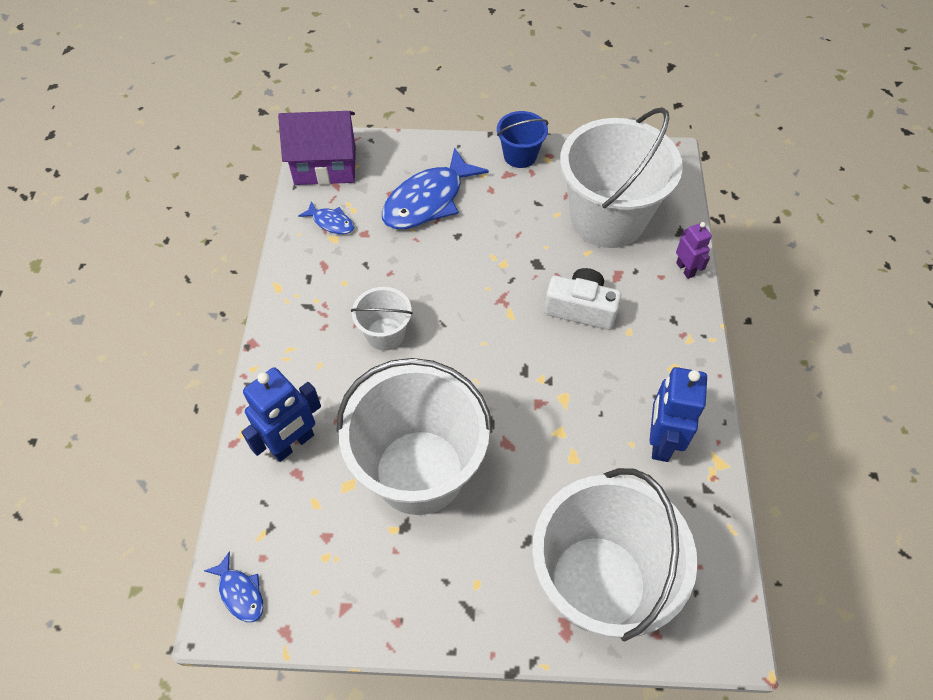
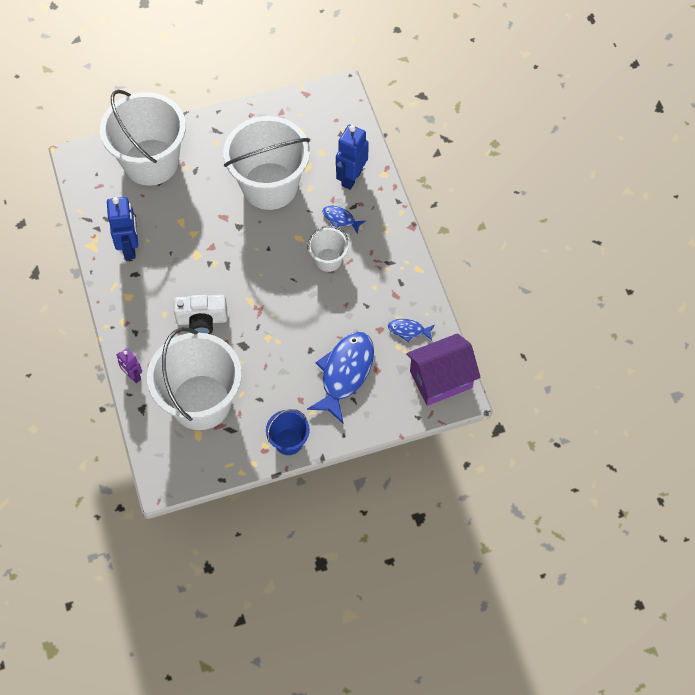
camera: 160 degrees right, 5 degrees up
blue fish [204,552,263,622] -> blue fish moved to [322,206,366,234]

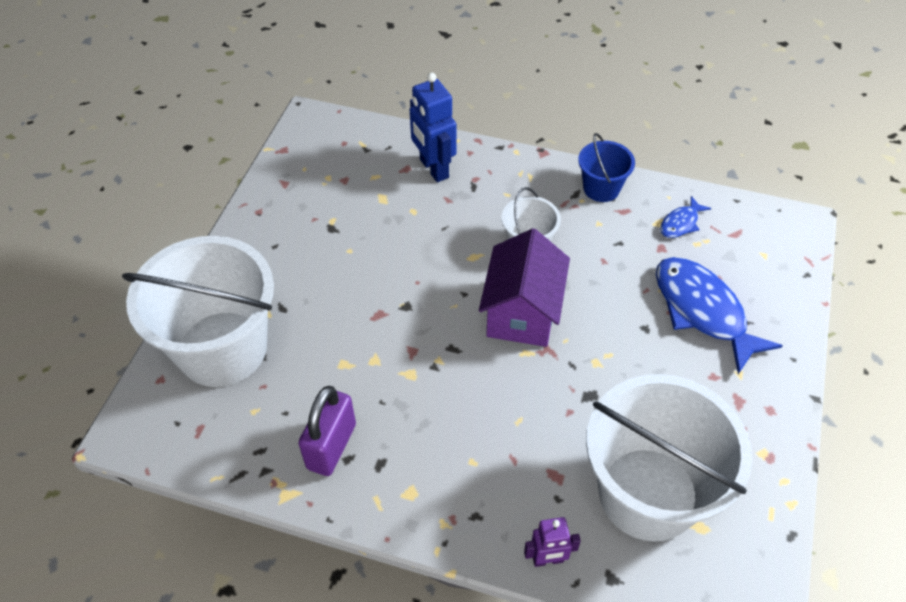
camera: 55 degrees left, 10 degrees down
blue robot [107,197,138,260] -> purple padlock [298,386,356,476]
white camera [174,295,228,334] -> none
white bucket [223,116,310,210] -> none
blue bucket [266,409,310,455] -> blue bucket moved to [578,133,635,202]
blue fish [322,206,366,234] -> none
purple house [406,333,481,406] -> purple house moved to [479,228,570,347]

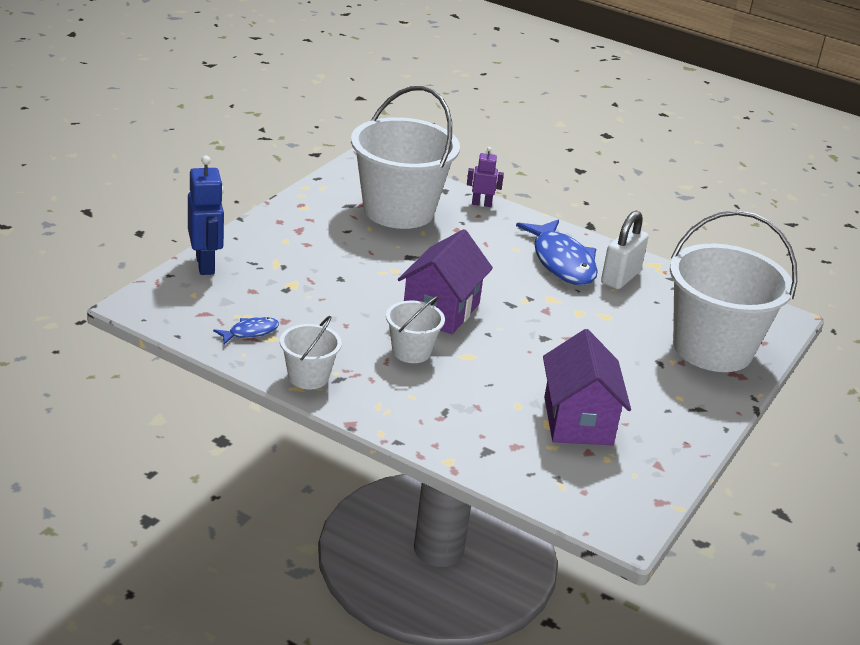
camera: 170 degrees left, 20 degrees down
purple padlock [298,386,356,476] -> white padlock [601,210,649,289]
blue robot [410,73,457,182] -> blue robot moved to [188,156,224,275]
blue bucket [578,133,635,202] -> white bucket [280,316,342,389]
blue fish [656,257,783,374] -> blue fish moved to [516,219,598,285]
none -> purple house [543,329,631,445]

